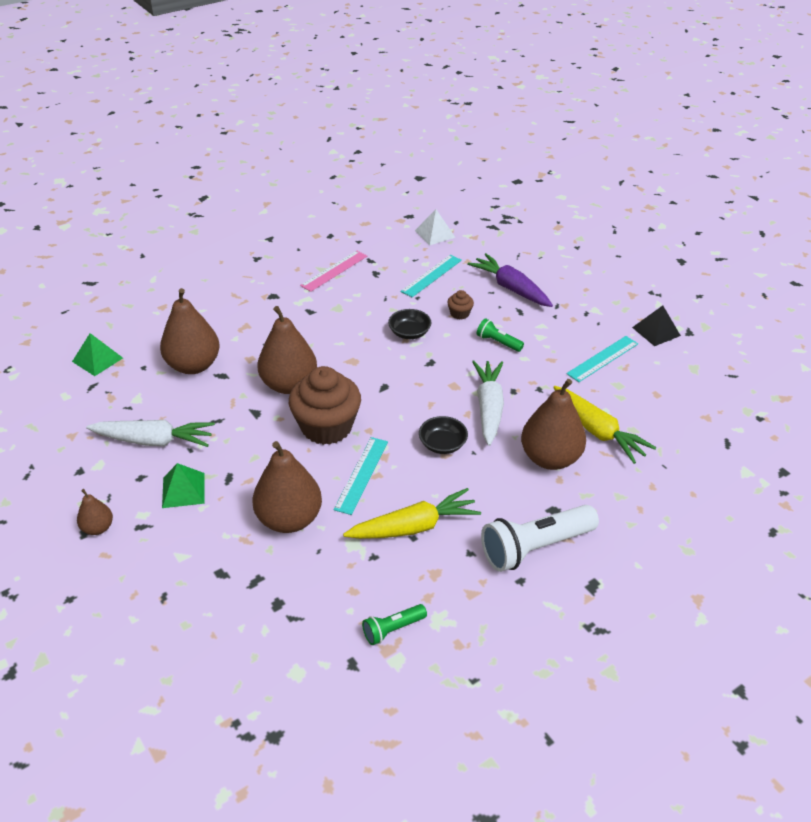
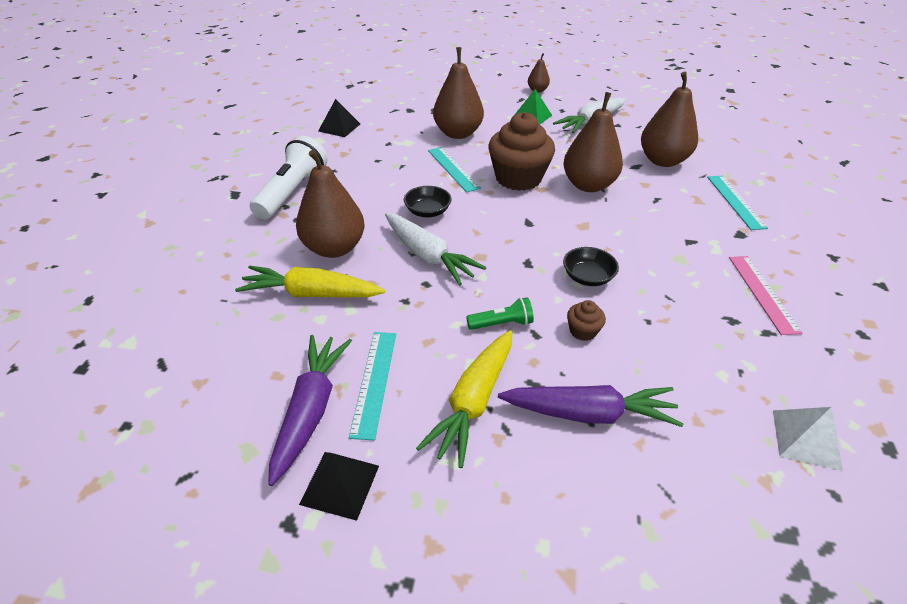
camera: 135 degrees right, 0 degrees up
green pyramid [72,333,123,376] -> none
yellow carrot [343,488,481,539] -> yellow carrot moved to [416,330,512,468]
green flashlight [362,604,427,645] -> black pyramid [318,99,360,137]
turquoise ruler [400,255,462,297] -> turquoise ruler moved to [707,176,768,230]
none -> purple carrot [268,335,352,486]

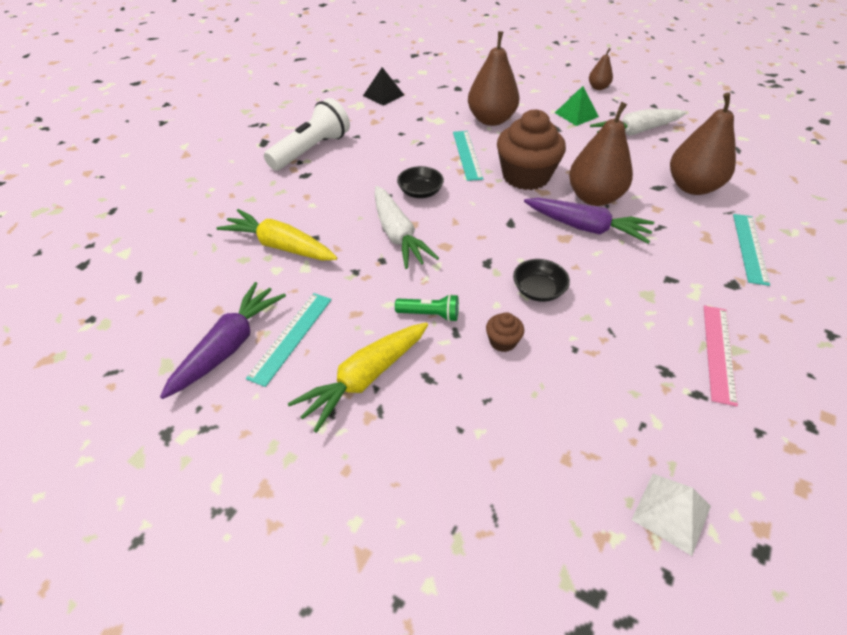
camera: 20 degrees right, 5 degrees up
brown pear [296,150,365,258] -> none
black pyramid [299,452,379,521] -> none
purple carrot [498,385,684,427] -> purple carrot moved to [524,198,655,244]

